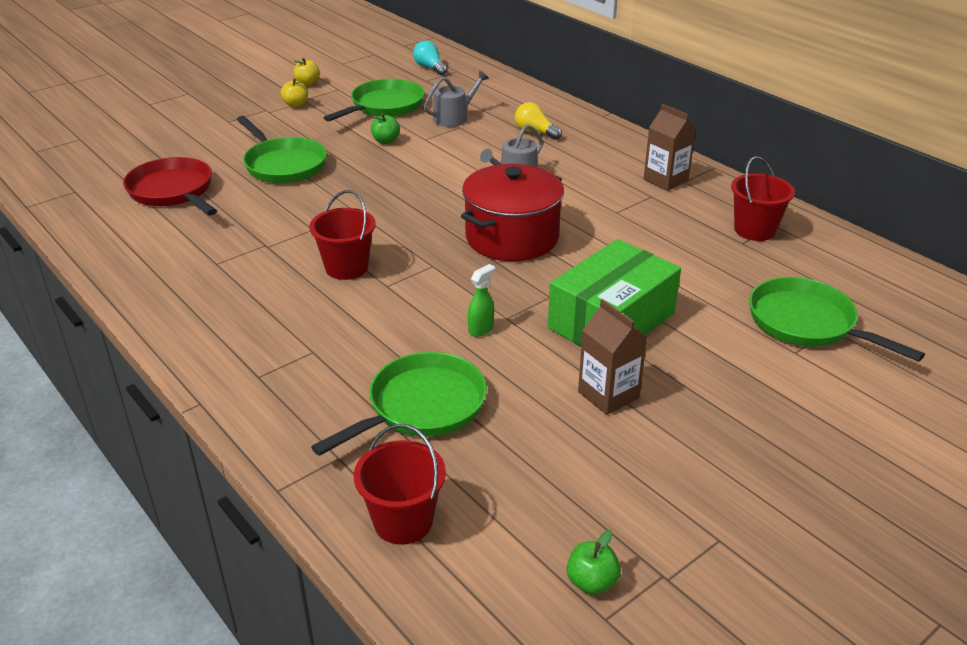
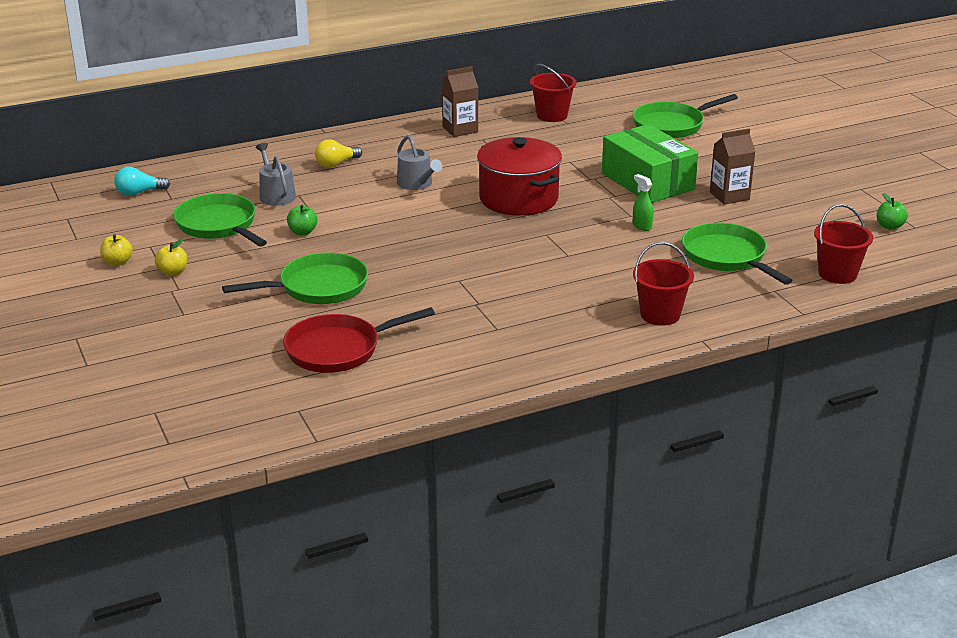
camera: 75 degrees left, 5 degrees down
red bucket [309,190,376,280] -> red bucket moved to [633,242,694,326]

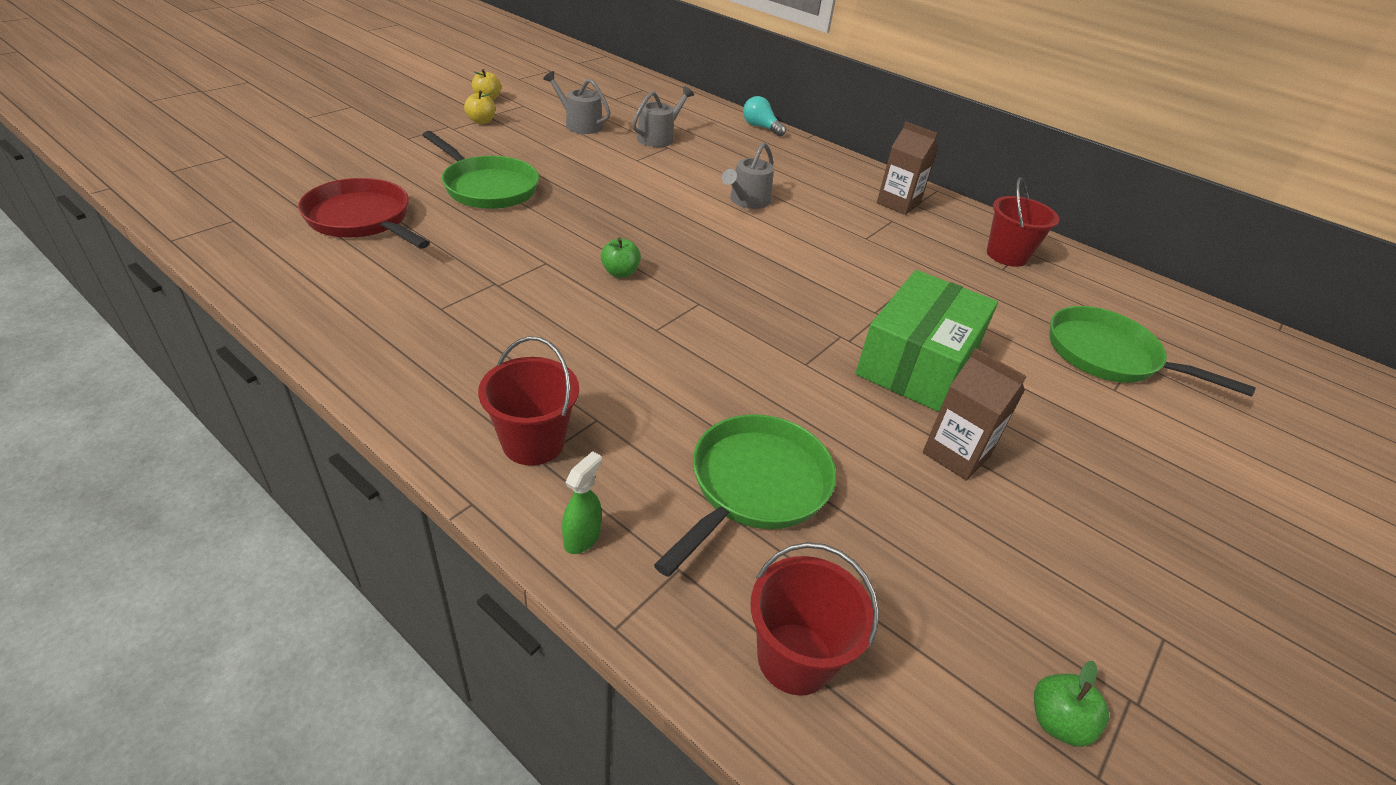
camera: 60 degrees right, 10 degrees up
turquoise light bulb [114,167,170,196] -> turquoise light bulb moved to [743,96,786,137]
green pan [173,193,267,247] -> grey watering can [543,71,611,134]
green apple [287,205,317,235] -> green apple moved to [601,238,641,278]
yellow light bulb [315,139,362,168] -> none
red pot [477,137,562,216] -> none
green spray bottle [633,174,653,231] -> green spray bottle moved to [562,451,602,554]

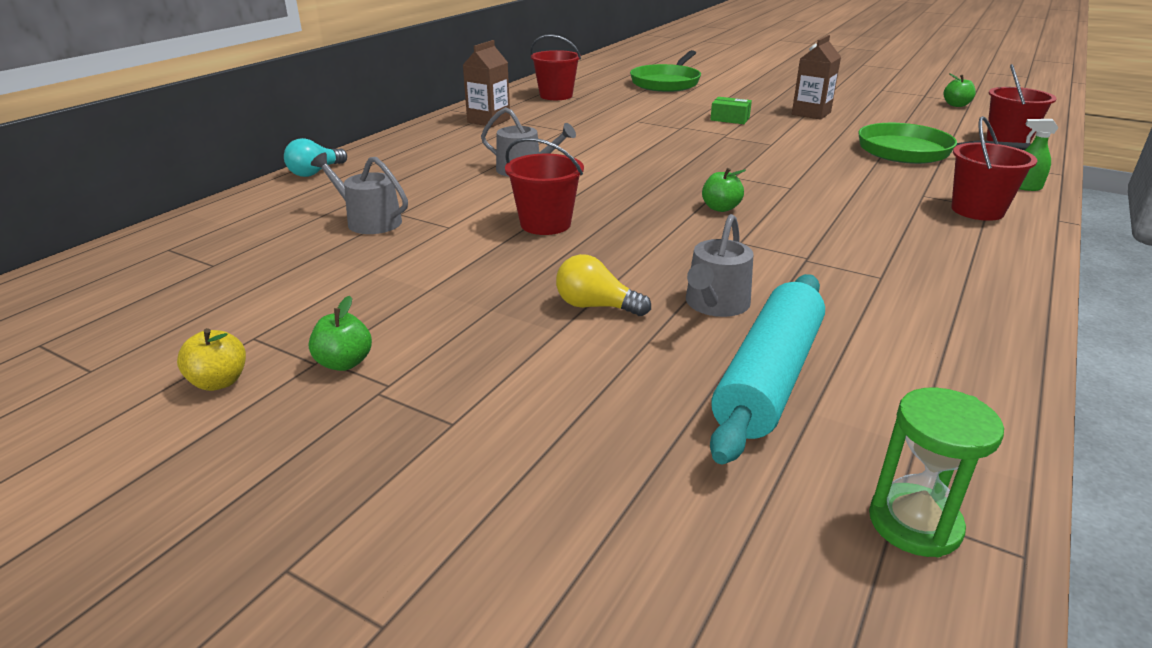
camera: 95 degrees left, 10 degrees down
red pan [298,178,430,249] -> turquoise rolling pin [710,274,825,465]
green pan [423,131,539,209] -> yellow light bulb [556,254,651,316]
yellow apple [464,90,495,124] -> green apple [309,296,372,371]
grey watering can [543,71,611,134] -> grey watering can moved to [686,214,754,317]
green box [856,270,998,412] -> green box [710,97,752,124], size x0.41
none -> red bucket [505,138,584,235]
none -> green hourglass [869,387,1004,557]

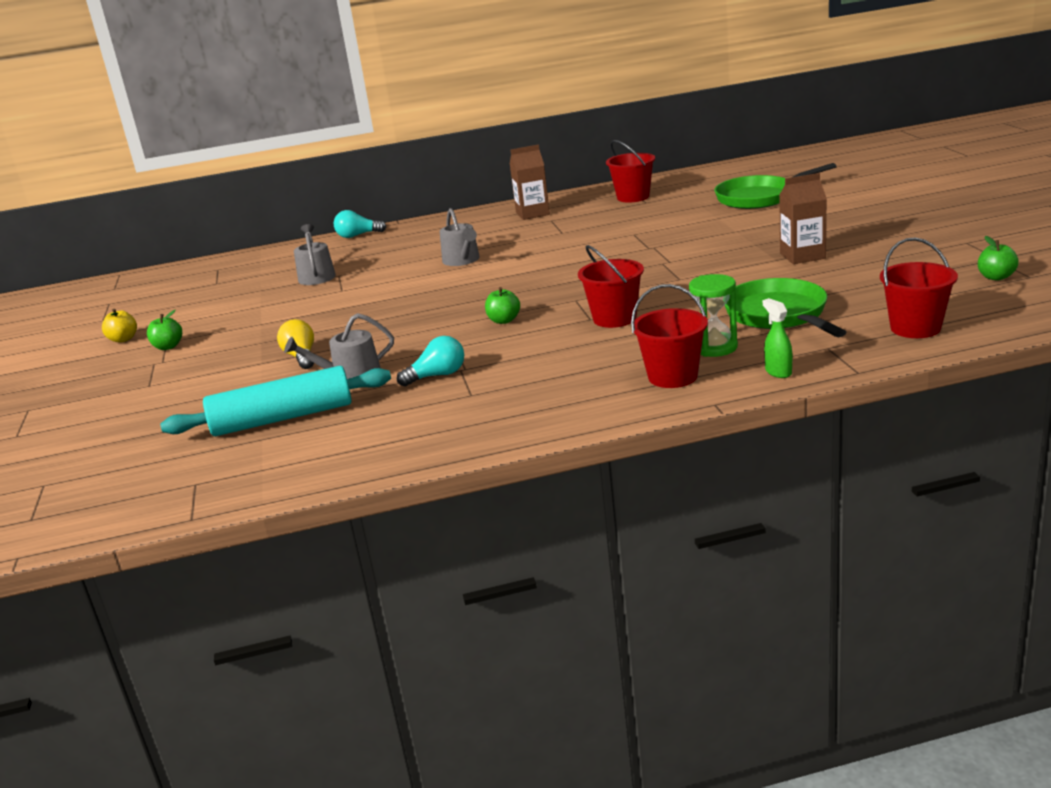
camera: 50 degrees right, 5 degrees down
red bucket [505,138,584,235] -> red bucket moved to [578,245,644,328]
green box [710,97,752,124] -> none
green hourglass [869,387,1004,557] -> green hourglass moved to [689,274,738,357]
none -> turquoise light bulb [397,336,464,387]

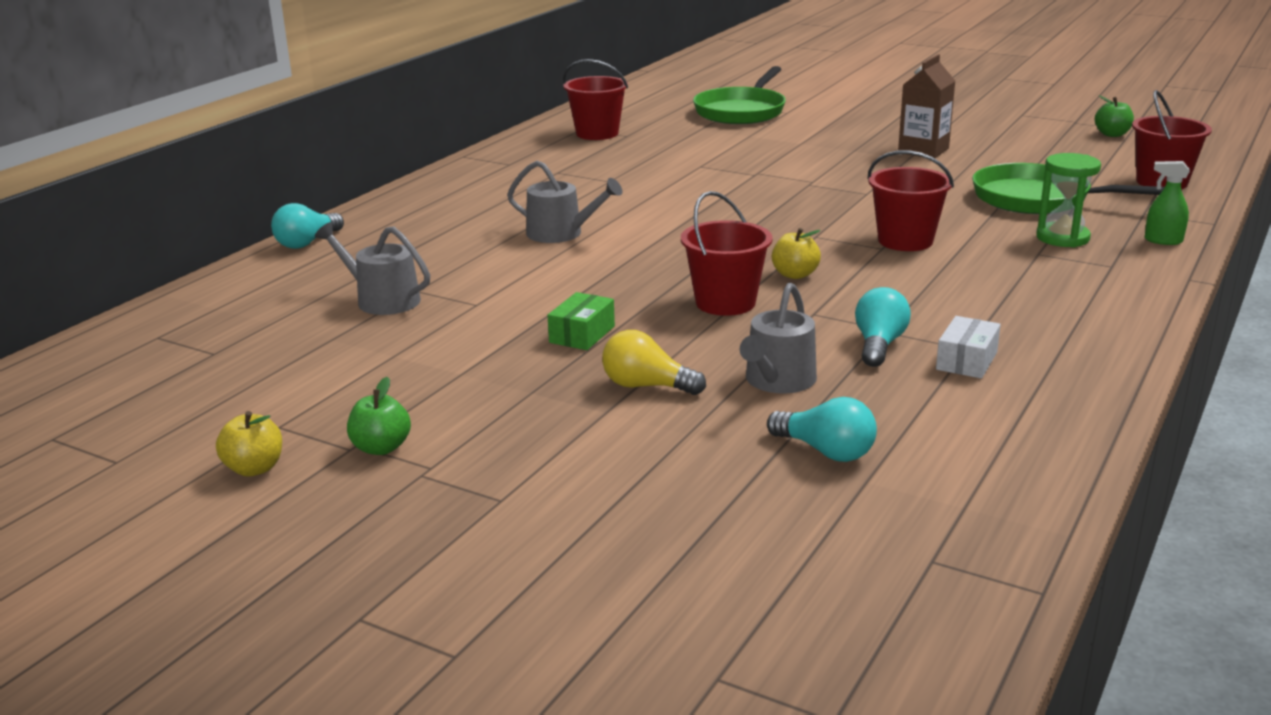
camera: 50 degrees left, 0 degrees up
turquoise rolling pin [160,366,391,436] -> turquoise light bulb [767,397,877,462]
green apple [485,287,520,324] -> yellow apple [772,228,821,279]
brown carton [510,144,550,220] -> none
red bucket [631,284,708,388] -> red bucket moved to [681,191,773,316]
none -> green box [547,292,615,350]
none -> white box [936,316,1001,379]

